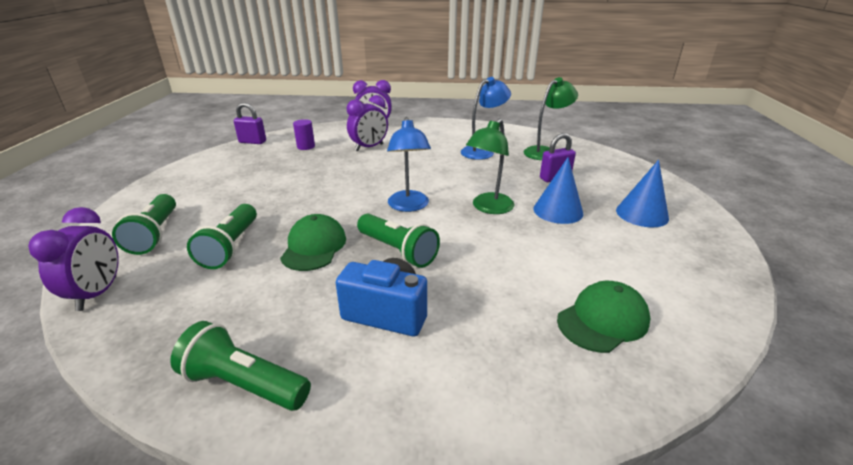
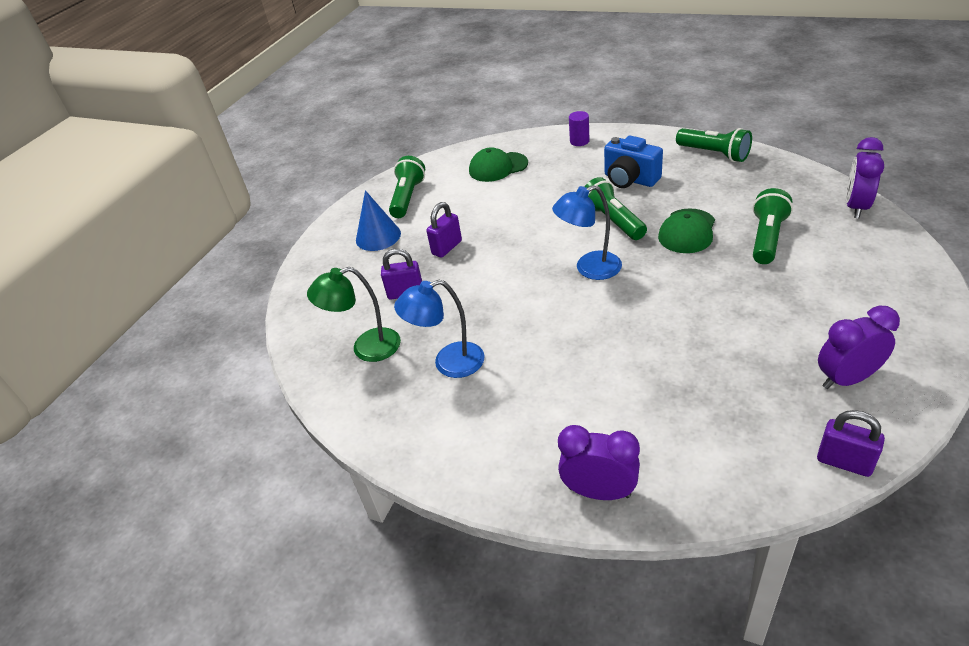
camera: 155 degrees left, 10 degrees up
green flashlight [112,194,176,255] -> green flashlight moved to [389,156,425,218]
purple cylinder [293,119,315,150] -> purple cylinder moved to [569,111,590,146]
purple clock [347,95,388,151] -> purple clock moved to [818,306,900,389]
blue lamp [387,117,431,212] -> blue lamp turned 120 degrees counterclockwise [552,185,622,280]
green lamp [466,118,515,214] -> none
blue cone [533,157,583,224] -> purple padlock [426,202,462,258]

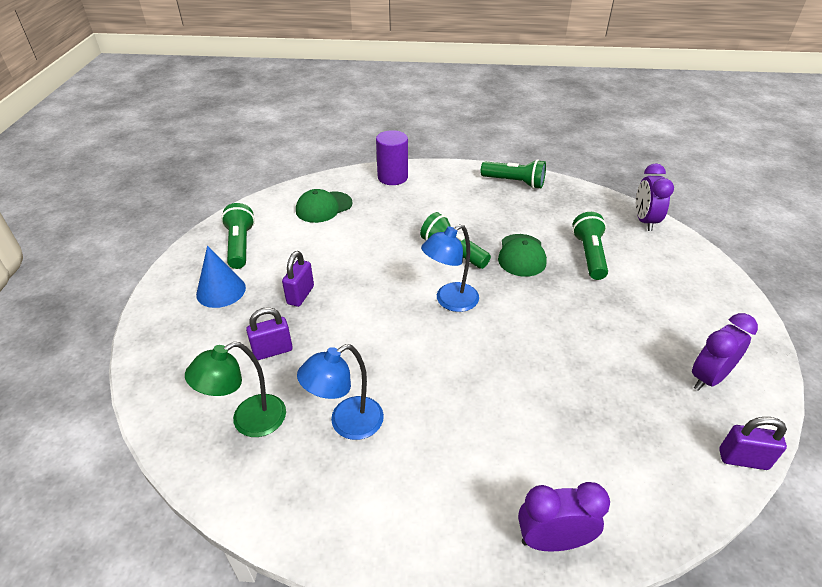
camera: 25 degrees left, 0 degrees up
purple cylinder [569,111,590,146] -> purple cylinder [376,130,408,185], size x1.68
blue camera [604,136,663,188] -> none

